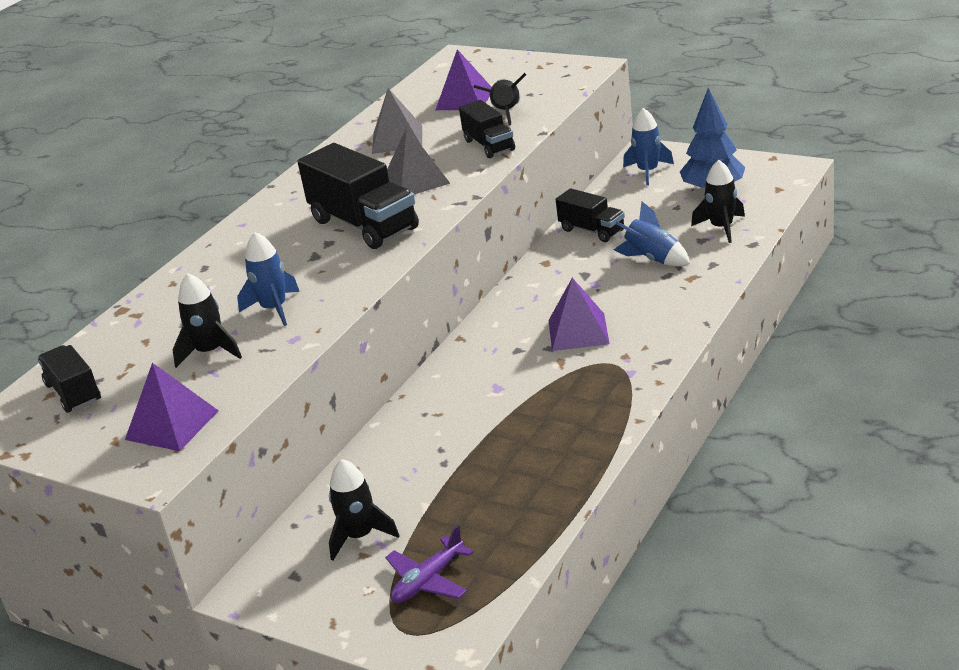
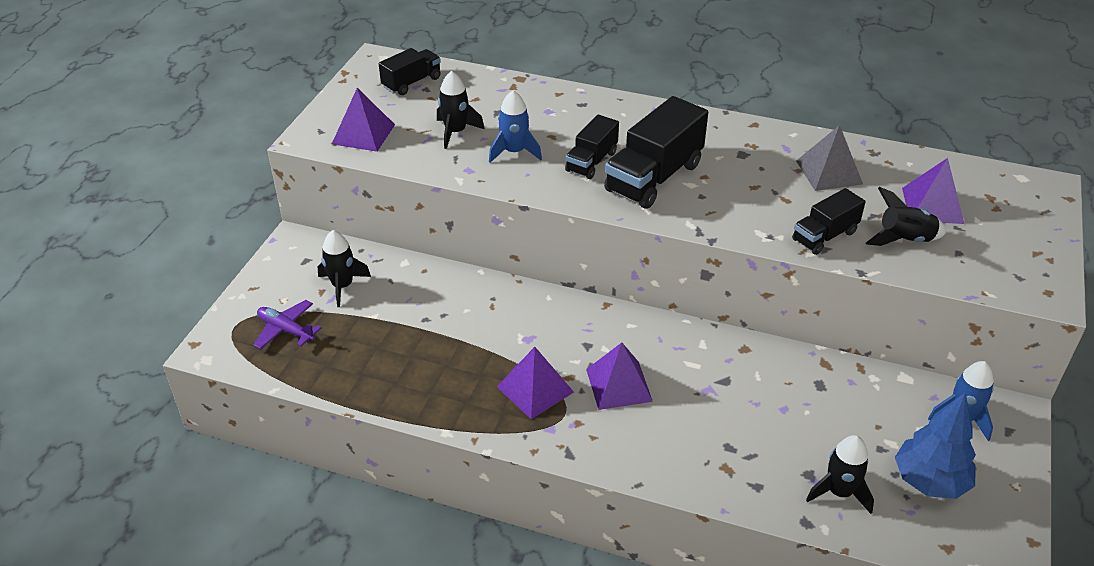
camera: 75 degrees right, 10 degrees up
grey pyramid [387,127,450,194] -> none
black truck [556,188,625,242] -> black truck moved to [565,115,619,179]
blue rocket [614,201,690,266] -> none
none -> purple pyramid [497,347,574,419]

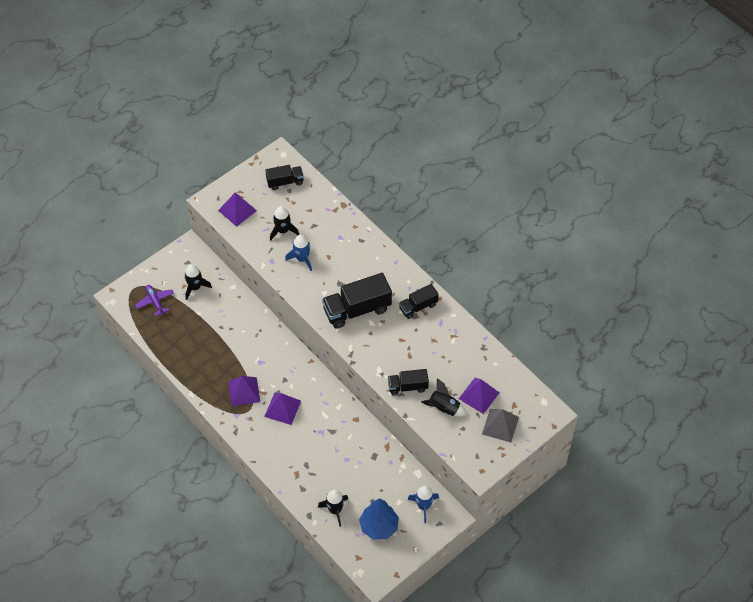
camera: 30 degrees right, 15 degrees up
black truck [565,115,619,179] -> black truck moved to [399,284,439,319]
grey pyramid [796,125,863,191] -> grey pyramid moved to [482,409,519,443]

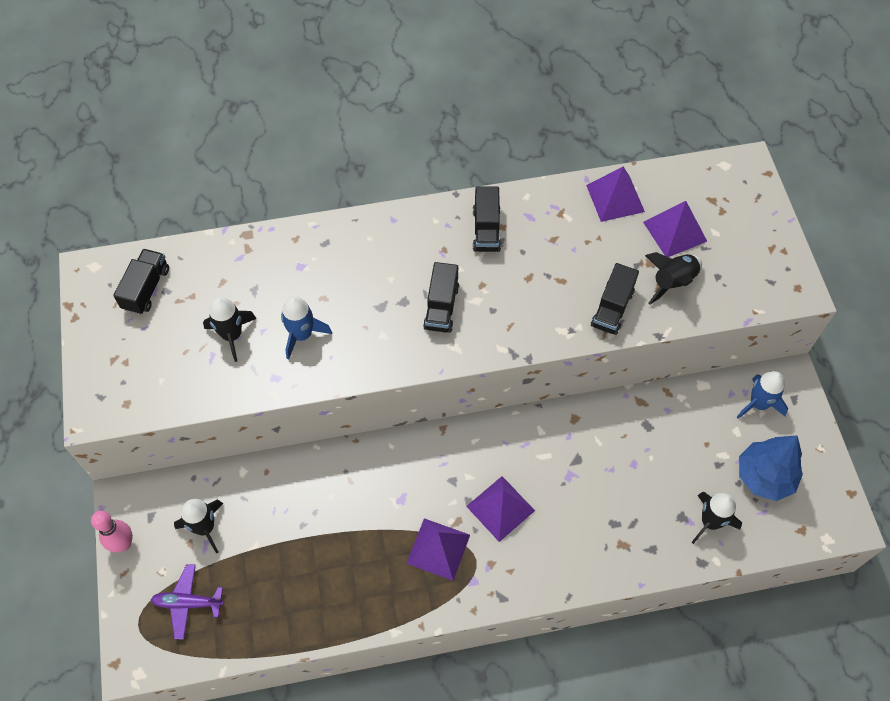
camera: 60 degrees left, 5 degrees up
purple pyramid [218,192,257,227] -> purple pyramid moved to [586,167,645,222]
black truck [322,273,392,329] -> black truck [423,262,459,333], size x0.58
grey pyramid [482,409,519,443] -> none
none -> pink bowling pin [91,511,133,552]

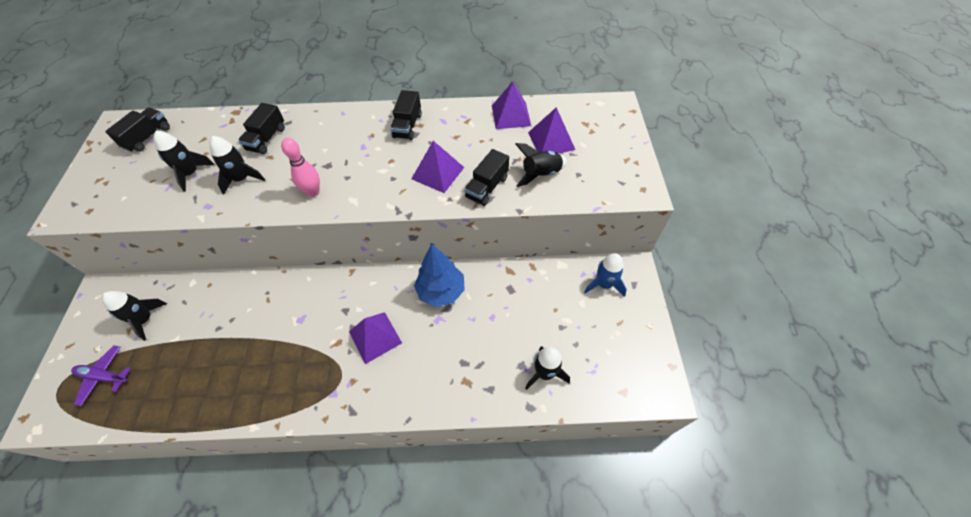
camera: 10 degrees right, 5 degrees down
pink bowling pin [91,511,133,552] -> pink bowling pin moved to [281,138,320,197]
blue rocket [281,296,332,360] -> black rocket [209,136,265,194]
purple pyramid [406,518,470,581] -> purple pyramid moved to [411,141,464,193]
black truck [423,262,459,333] -> black truck moved to [238,103,285,154]
blue tree [739,435,803,501] -> blue tree moved to [414,244,465,307]

